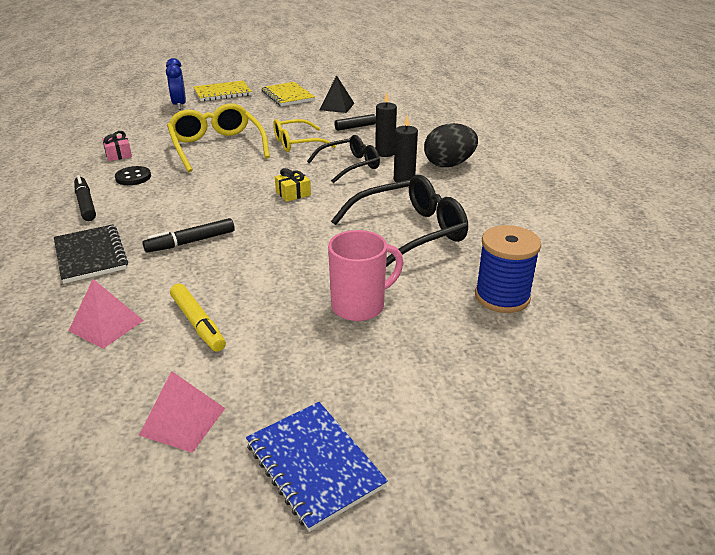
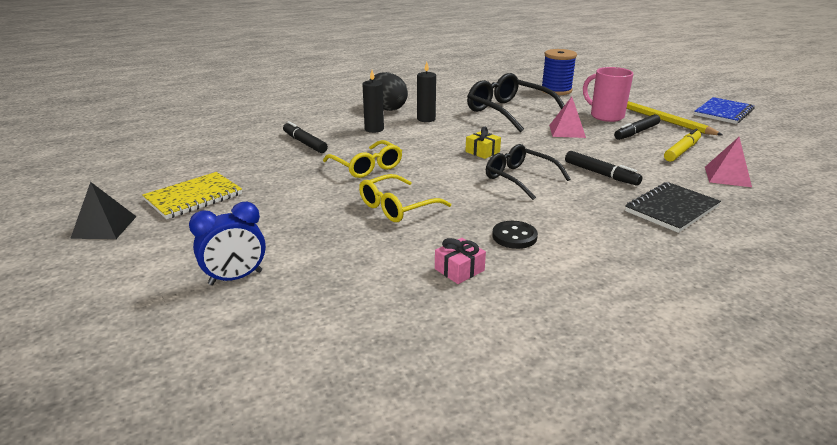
camera: 105 degrees left, 5 degrees down
black marker [74,175,96,221] -> black marker moved to [614,114,660,140]
pink pyramid [139,371,225,453] -> pink pyramid moved to [549,97,586,138]
yellow glasses [167,104,270,172] -> yellow glasses [359,174,451,222], size x0.65
yellow notebook [193,81,252,101] -> none
black glasses [307,135,380,183] -> black glasses moved to [486,144,570,200]
black pyramid [320,75,355,113] -> black pyramid moved to [70,182,137,239]
none -> yellow pencil [626,101,723,135]

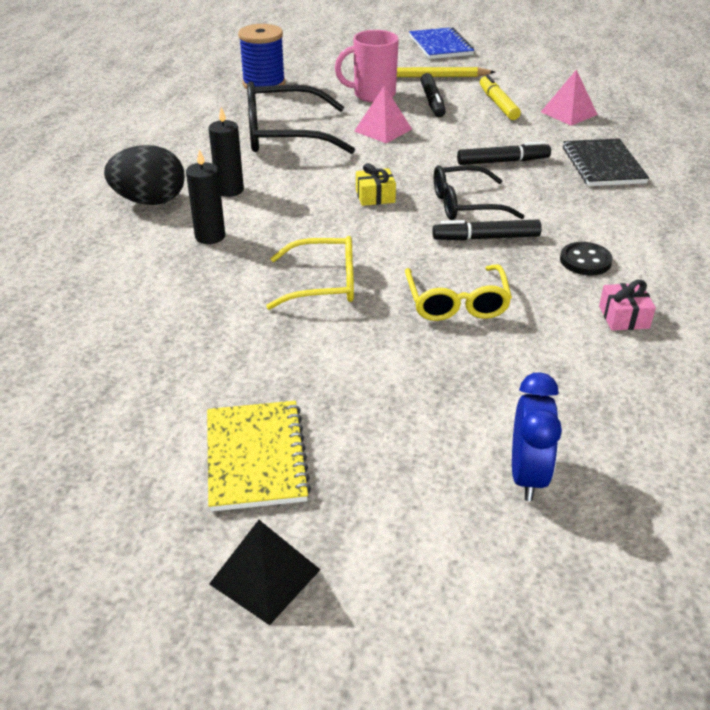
camera: 55 degrees left, 10 degrees up
black marker [283,121,328,153] -> black marker moved to [432,220,542,241]

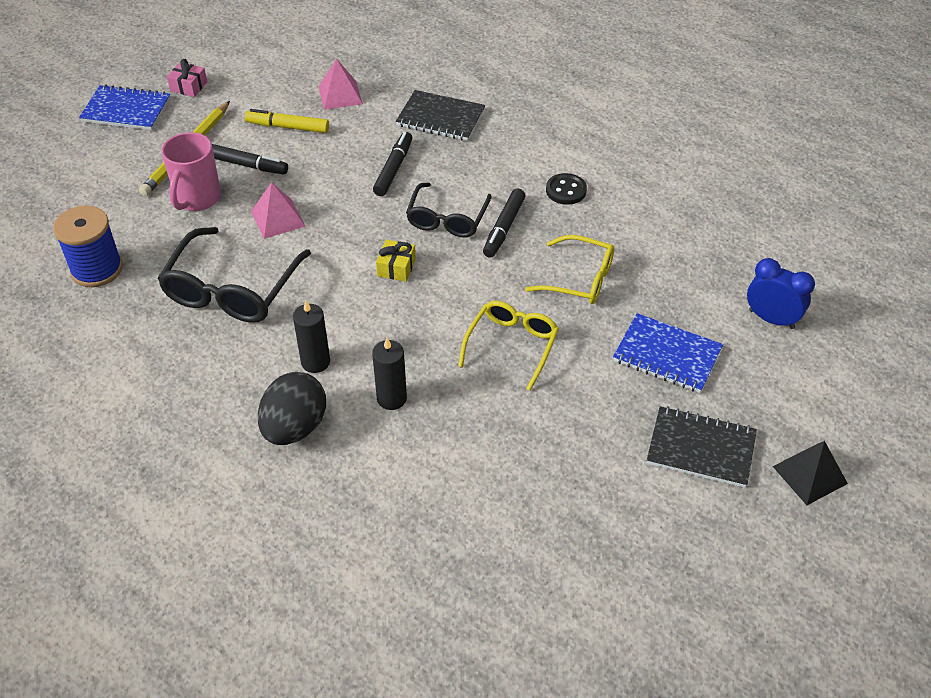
camera: 65 degrees left, 10 degrees up
yellow notebook [207,401,311,512] -> black notebook [647,406,757,488]
pink gift [599,280,656,331] -> pink gift moved to [167,59,207,97]
none -> blue notebook [613,313,723,393]

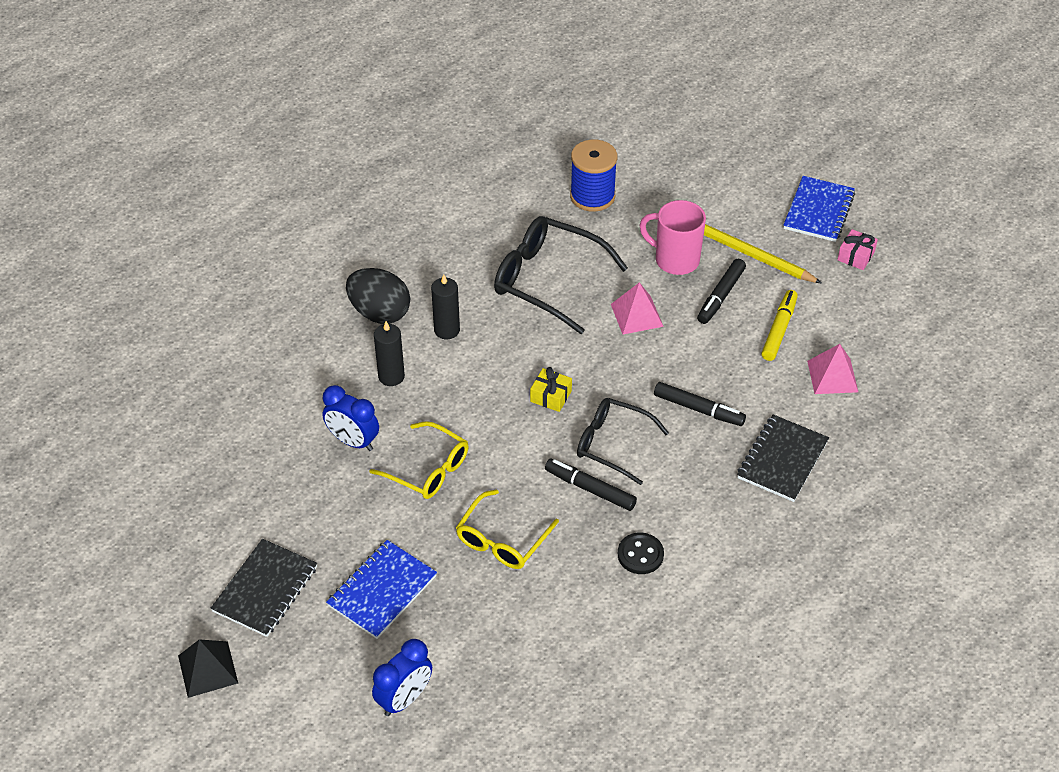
camera: 100 degrees right, 0 degrees up
none -> blue clock [322,385,379,451]

